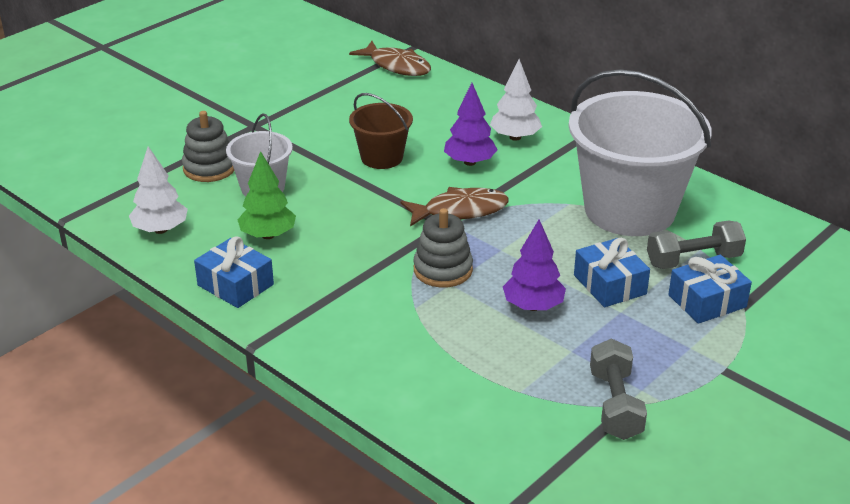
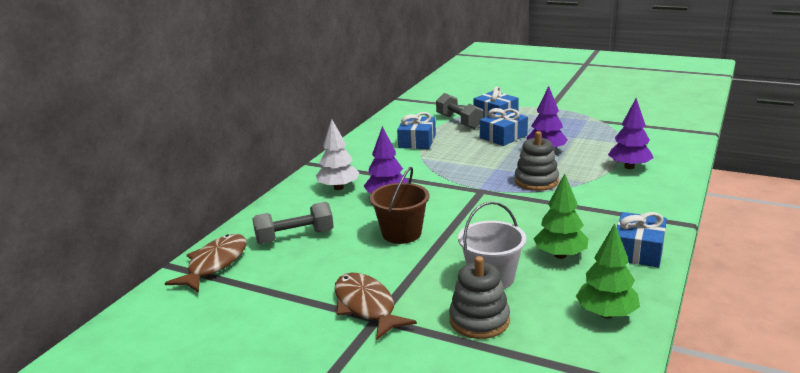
camera: 105 degrees left, 10 degrees down
white tree [129,146,188,234] -> green tree [576,223,640,318]
brown fish [401,187,509,227] -> brown fish moved to [334,273,417,340]
white bucket [569,69,712,236] -> blue gift [397,112,436,149]
grey dumbbell [590,339,647,440] -> grey dumbbell moved to [253,202,334,244]
none -> purple tree [608,98,654,169]

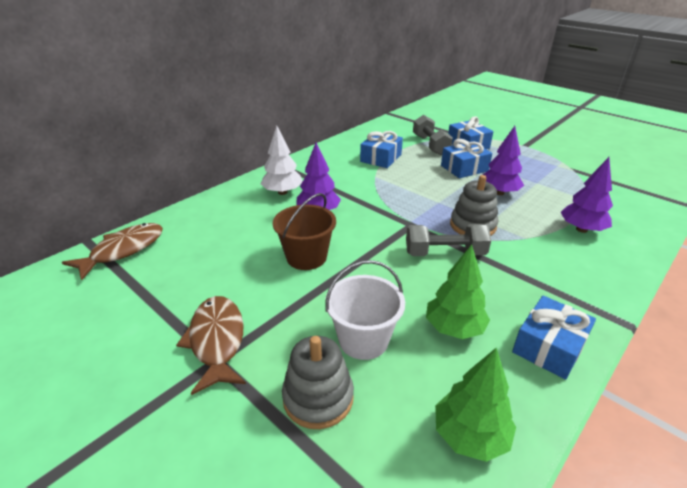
camera: 15 degrees right, 10 degrees up
grey dumbbell [253,202,334,244] -> grey dumbbell moved to [406,224,491,256]

